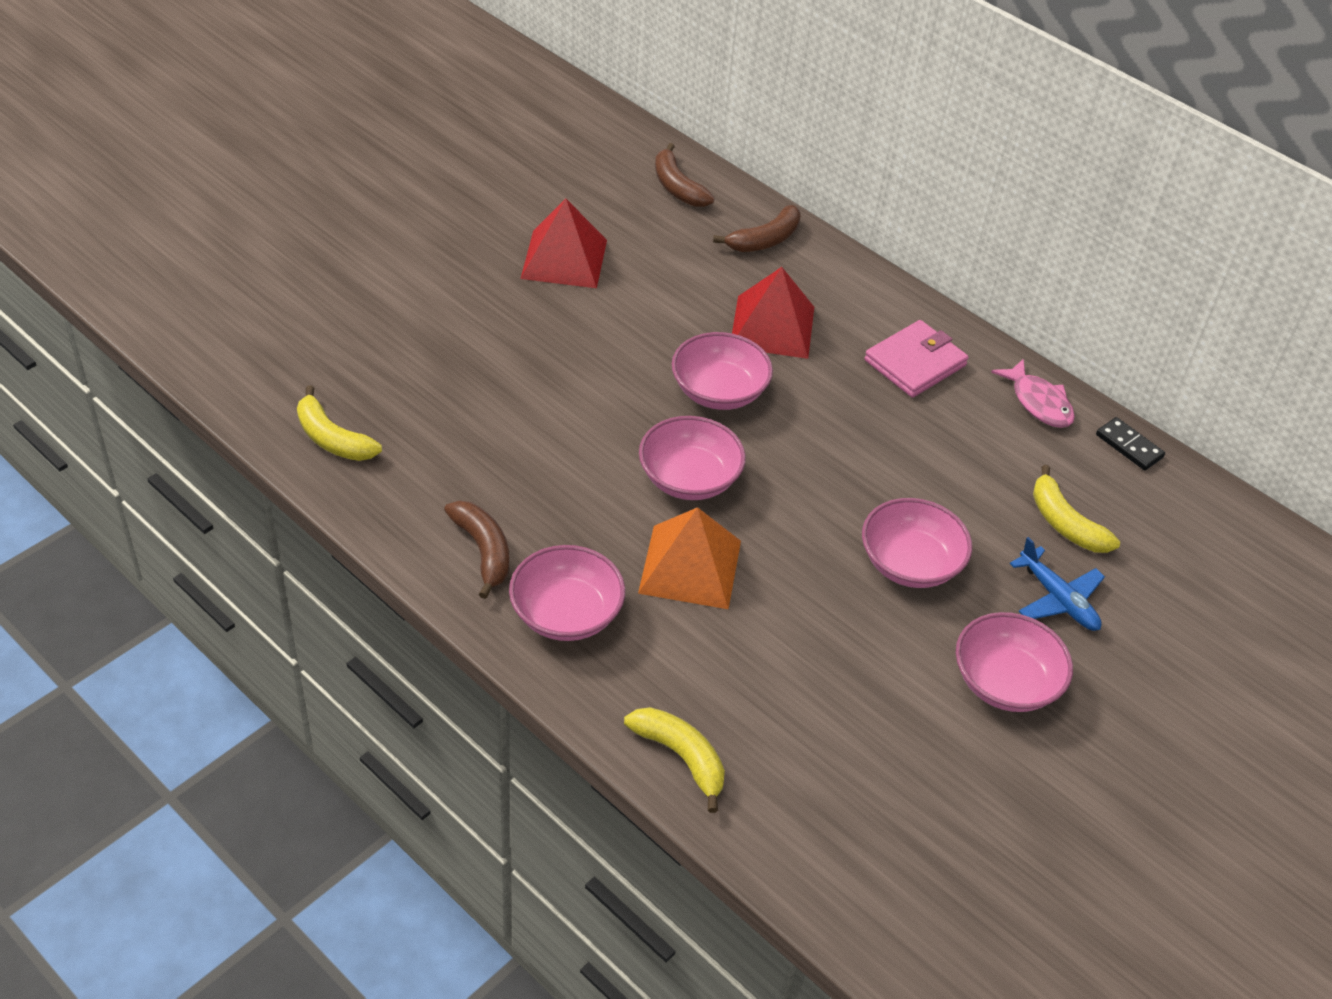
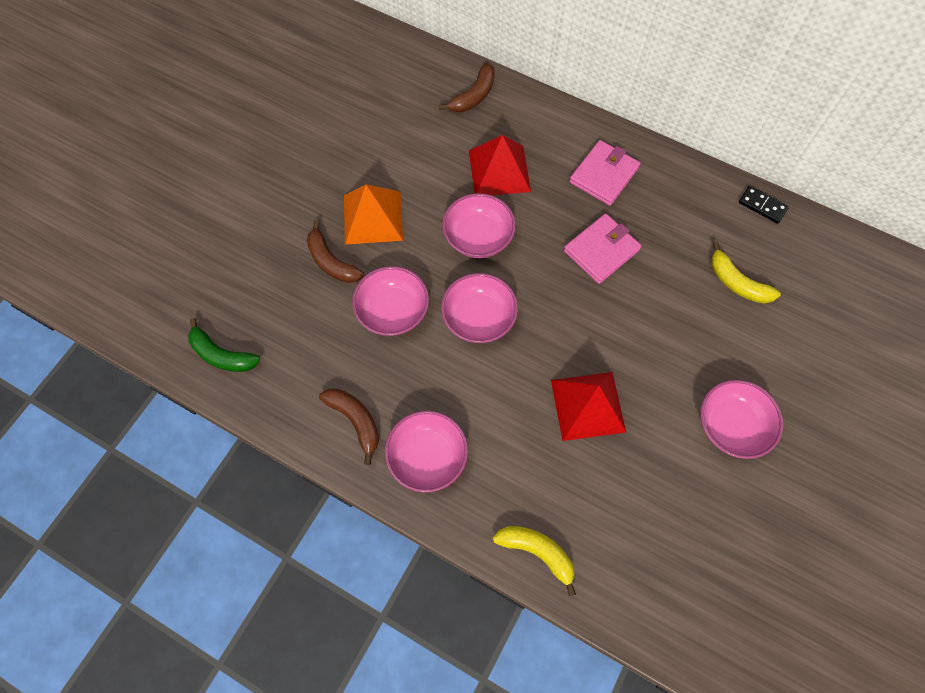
camera: 10 degrees left, 20 degrees up
yellow banana [297,385,382,461] -> green banana [188,318,260,372]
red pyramid [521,199,607,288] -> red pyramid moved to [551,372,626,441]
orange pyramid [638,507,741,609] -> orange pyramid moved to [344,184,403,245]
brown banana [655,143,715,207] -> brown banana moved to [307,220,364,283]
pink bowl [862,498,972,588] -> pink bowl moved to [352,266,429,336]
pink fish [991,358,1075,428] -> none
blue plane [1009,537,1105,631] -> none
none -> pink wallet [564,214,641,284]

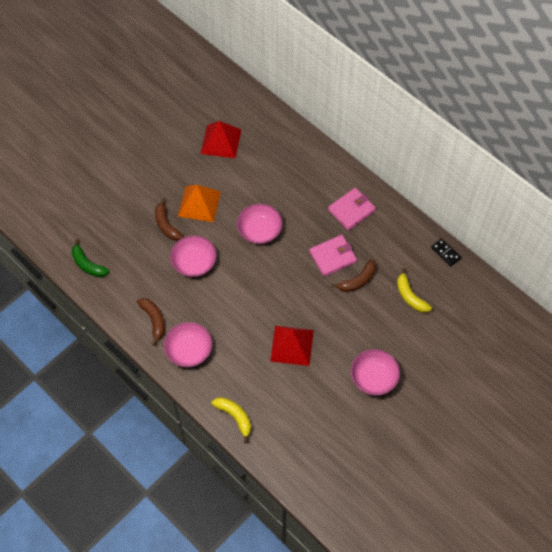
camera: 15 degrees right, 5 degrees down
brown banana [439,63,494,112] -> brown banana moved to [331,259,376,292]
pink bowl [441,273,518,343] -> none
red pyramid [469,135,531,195] -> red pyramid moved to [201,121,241,158]

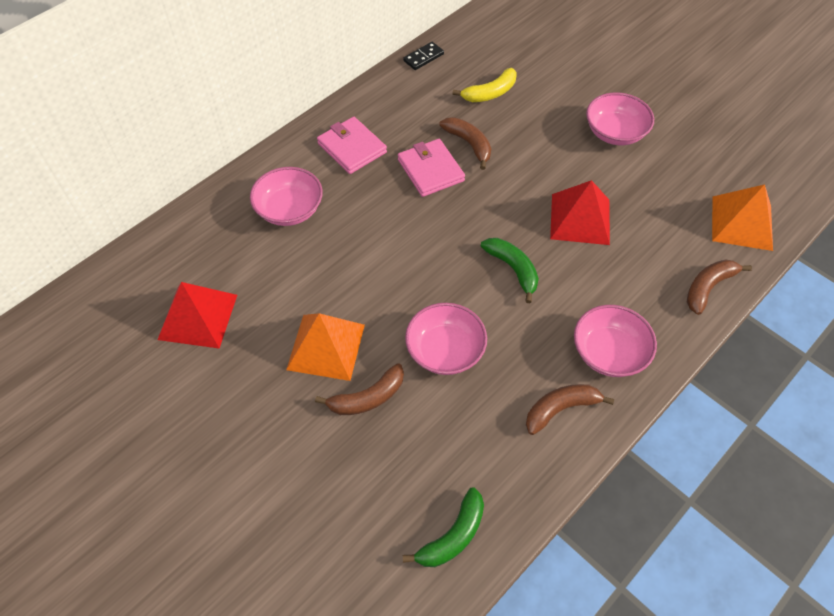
camera: 90 degrees left, 5 degrees down
yellow banana [211,397,251,443] -> brown banana [687,259,752,315]
pink bowl [237,204,283,244] -> pink bowl moved to [250,167,323,226]
none -> green banana [481,238,539,303]
none -> orange pyramid [712,184,773,251]

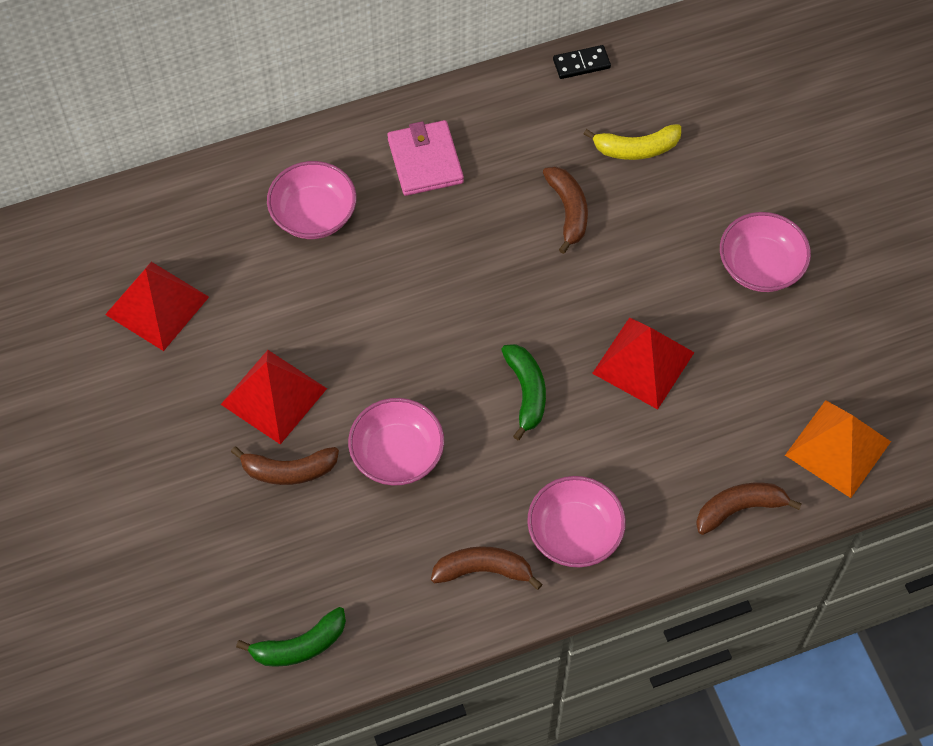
camera: 25 degrees right, 5 degrees up
orange pyramid [286,313,365,381] -> red pyramid [221,350,327,445]
pink wallet [398,139,465,197] -> none

